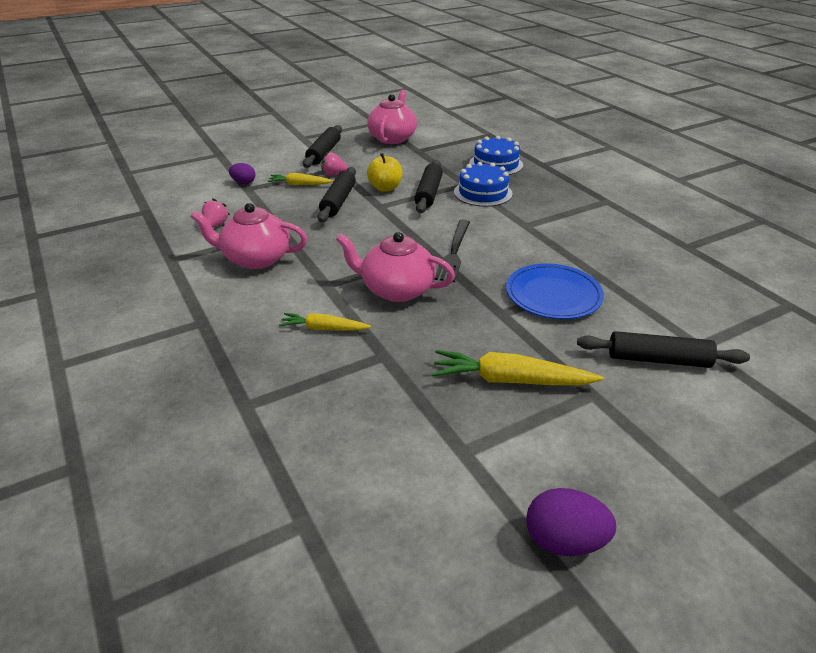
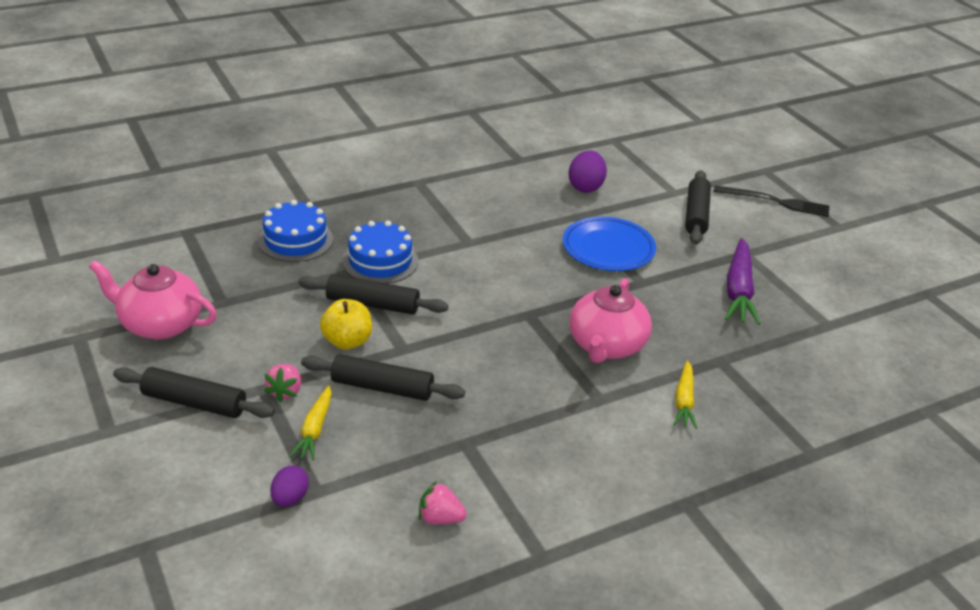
camera: 90 degrees left, 0 degrees up
pink teapot [191,203,307,269] -> none
yellow carrot [432,350,604,385] -> purple carrot [725,238,760,325]
black fork [434,220,470,282] -> black fork moved to [713,185,829,217]
purple egg [526,488,617,556] -> purple egg moved to [569,150,607,193]

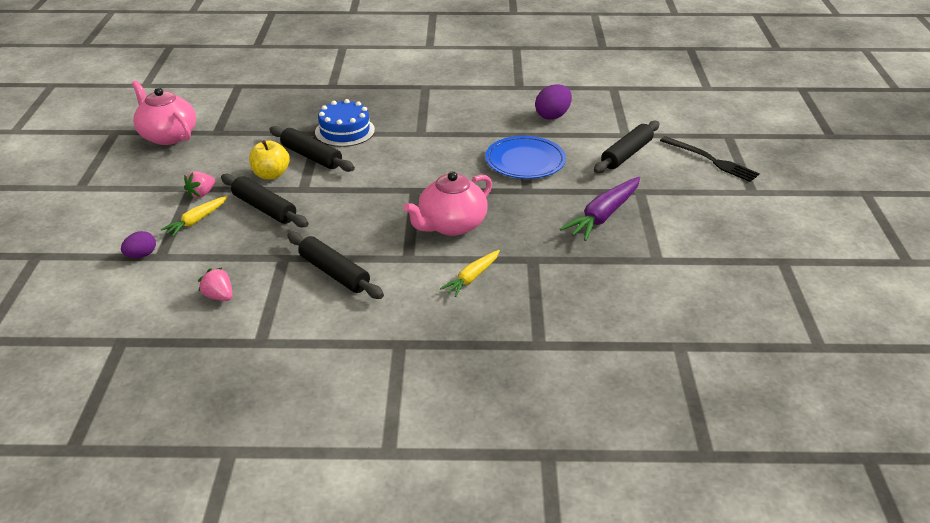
camera: 30 degrees right, 0 degrees up
black rolling pin [113,367,275,418] -> black rolling pin moved to [287,232,384,299]
blue cake [258,200,333,262] -> none

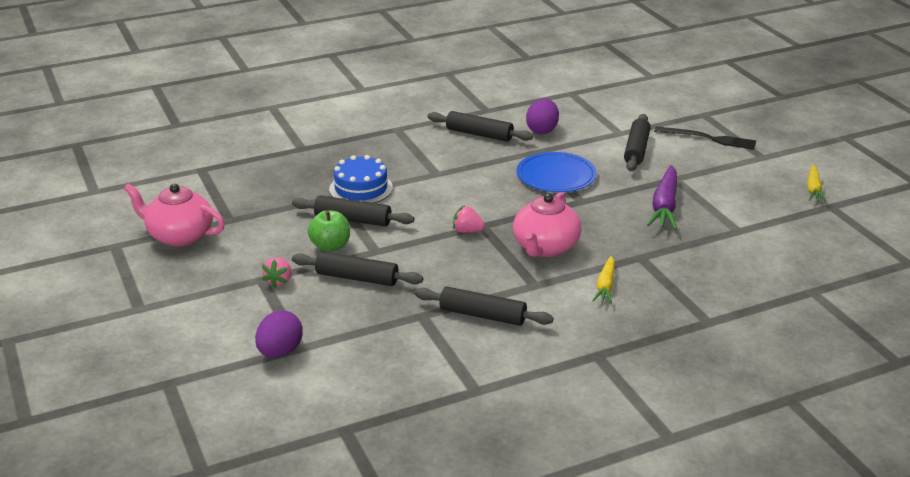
camera: 25 degrees left, 5 degrees down
purple egg [121,231,156,258] -> purple egg [255,310,303,358], size x1.56
yellow carrot [161,196,228,236] -> yellow carrot moved to [807,165,827,202]
pink strawberry [198,267,233,301] -> pink strawberry moved to [453,206,485,233]
yellow apple [249,140,290,179] -> green apple [308,210,350,252]
none -> black rolling pin [427,111,533,142]

